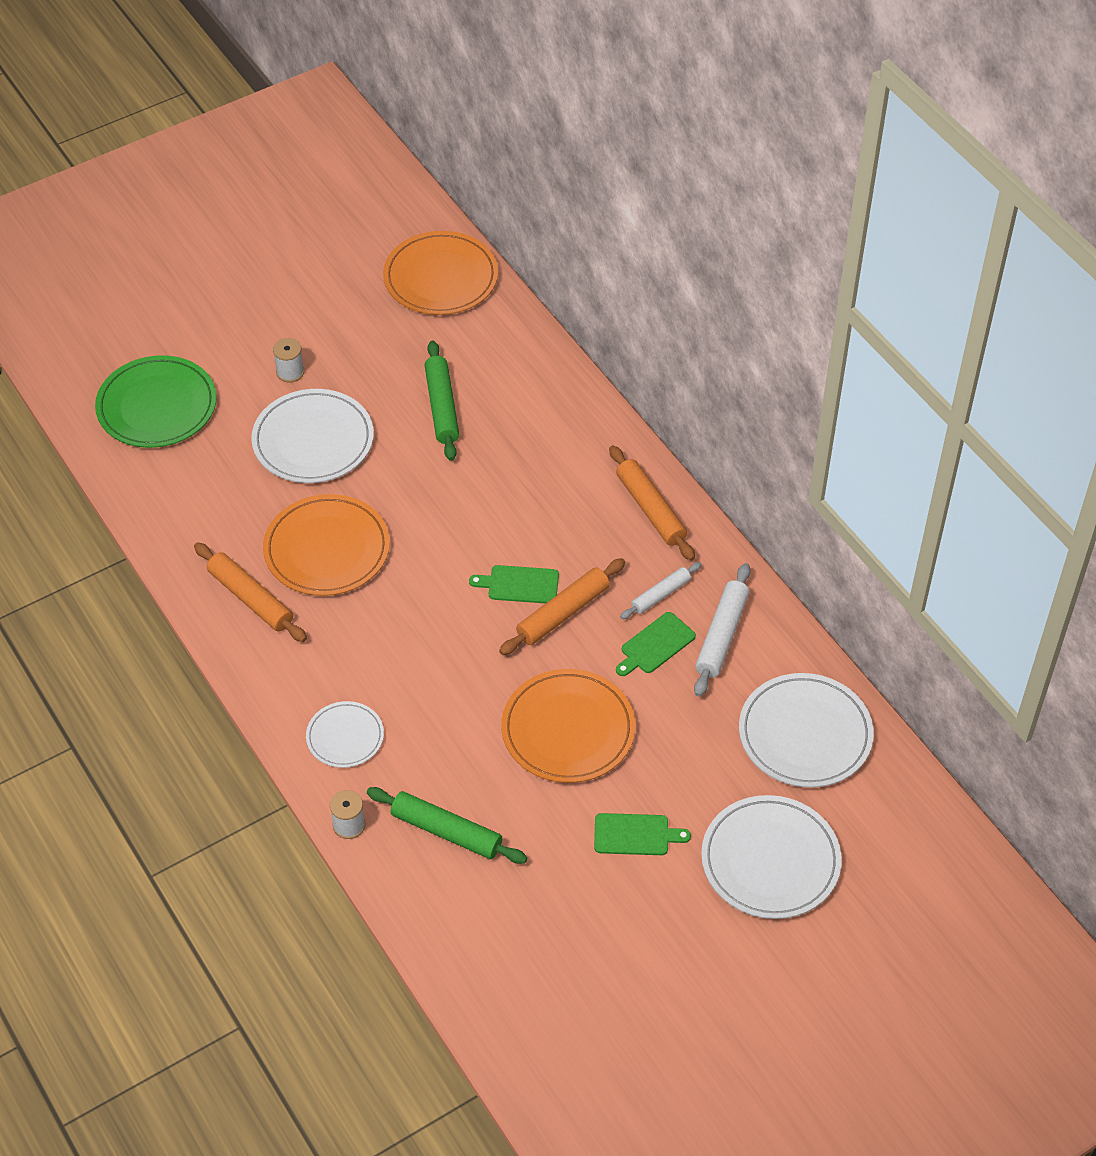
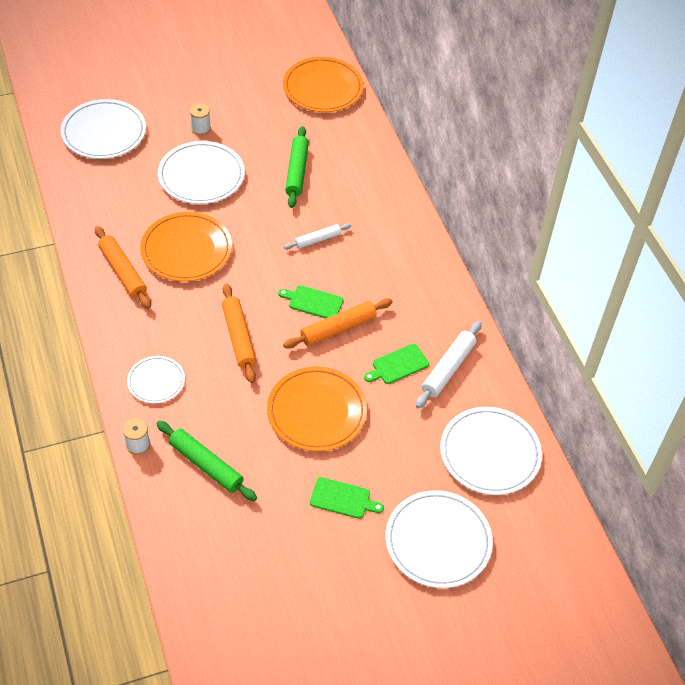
camera: 10 degrees right, 0 degrees up
green plate [95,355,217,448] -> white plate [61,99,146,159]
orange rolling pin [609,445,695,561] -> orange rolling pin moved to [222,284,256,383]
white rolling pin [620,562,702,619] -> white rolling pin moved to [284,223,351,249]

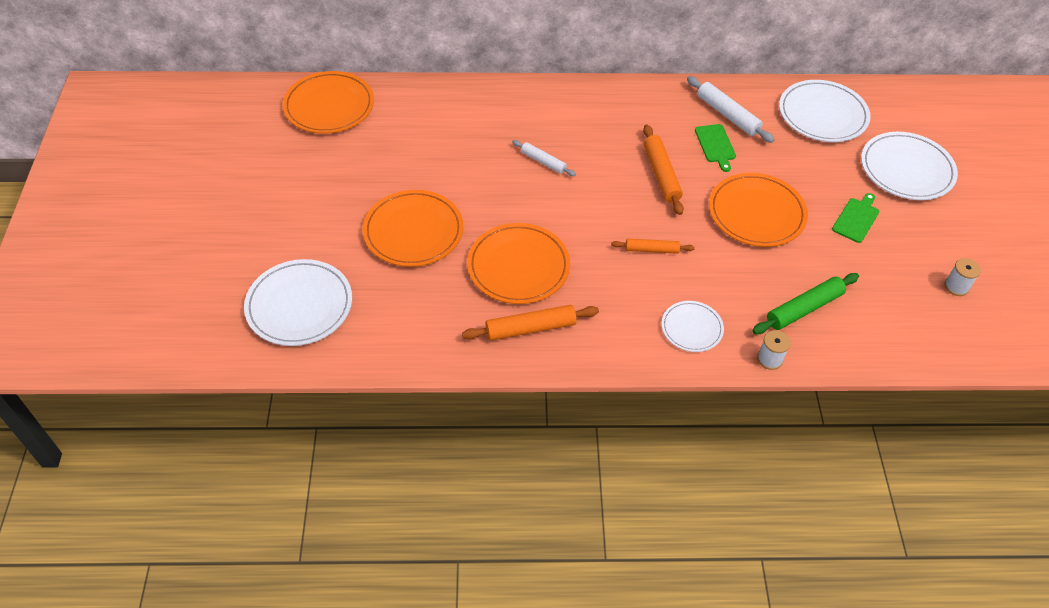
camera: 70 degrees left, 0 degrees up
white plate [158,141,245,204] -> orange plate [363,190,464,267]
white spool [190,103,211,135] -> white spool moved to [944,258,981,296]
orange rolling pin [222,284,256,383] -> orange rolling pin [611,239,695,254], size x0.63
green cutting board [278,285,344,318] -> none
white rolling pin [284,223,351,249] -> white rolling pin turned 45 degrees counterclockwise [512,140,576,176]
green rolling pin [285,126,309,208] -> none

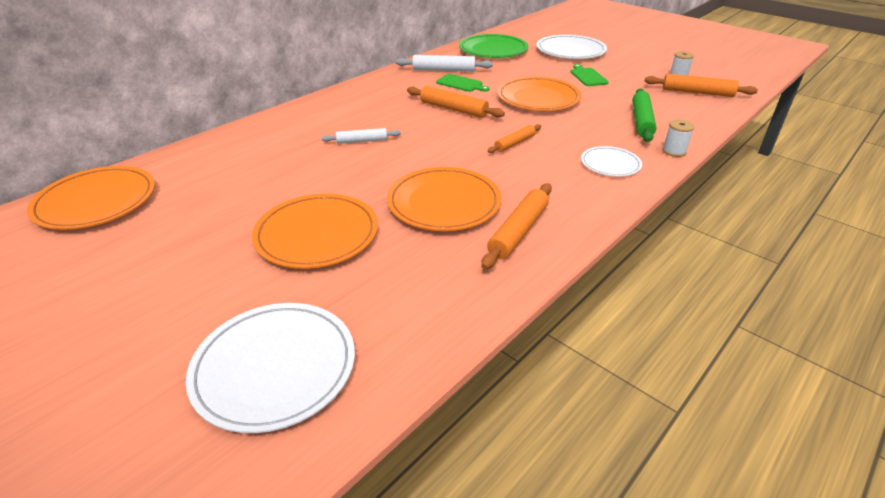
camera: 45 degrees left, 15 degrees down
white plate [779,80,871,142] -> green plate [459,34,528,58]
none -> orange rolling pin [645,74,758,97]

